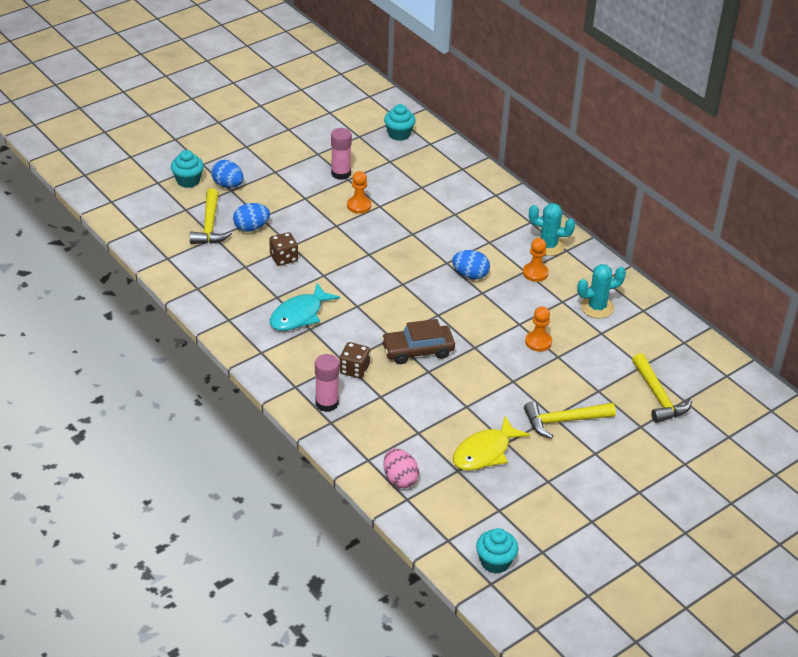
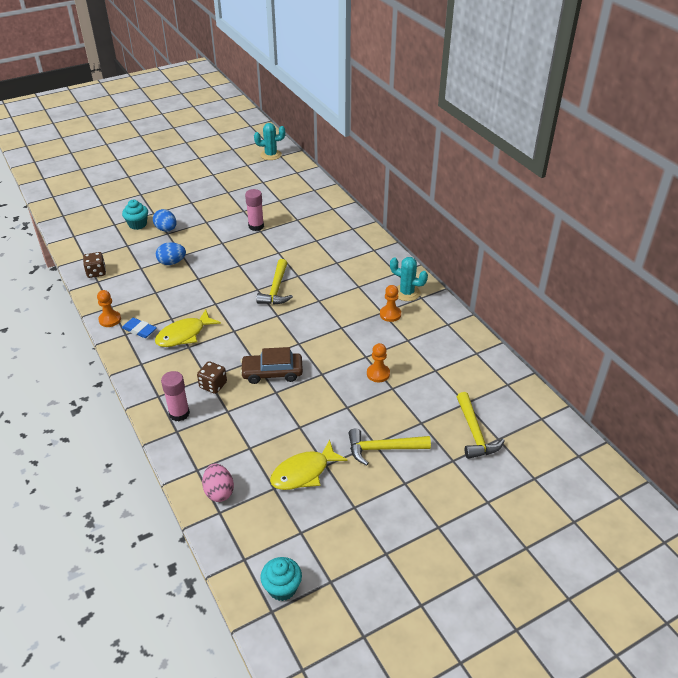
camera: 10 degrees right, 0 degrees up
yellow hammer [190,189,232,244] -> yellow hammer moved to [256,259,293,305]
brown dice [269,232,298,266] -> brown dice moved to [83,252,106,278]
turquoise fish [270,283,340,331] -> yellow fish [155,309,221,347]
orange pawn [347,171,371,214] -> orange pawn moved to [97,290,121,327]
turquoise cupcake [384,104,416,141] -> none
blue egg [452,250,490,280] -> none
turquoise cactus [577,264,626,318] -> turquoise cactus moved to [254,123,285,160]
none -> blue eraser [122,318,157,338]

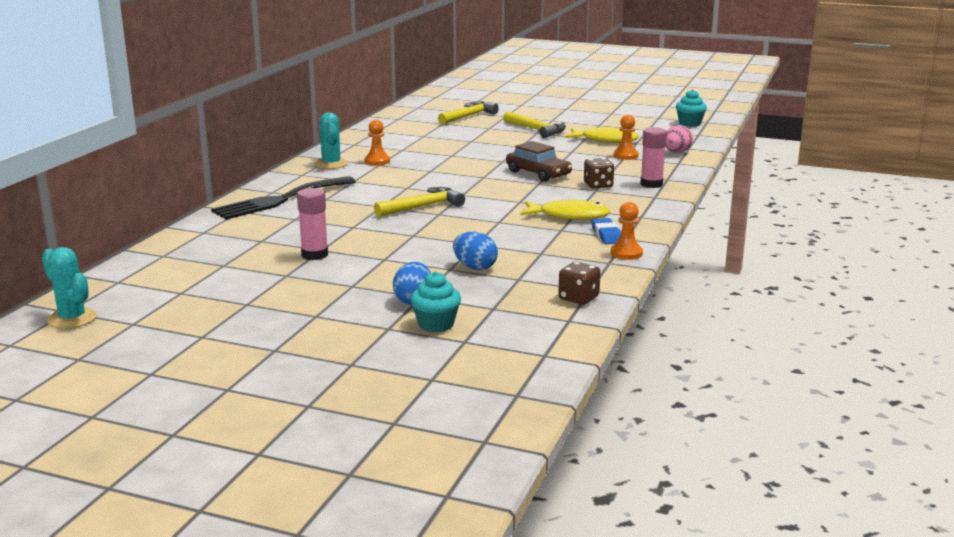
camera: 130 degrees left, 20 degrees down
orange pawn [367,343,390,382] -> orange pawn moved to [613,115,639,160]
none -> black fork [211,176,356,219]

